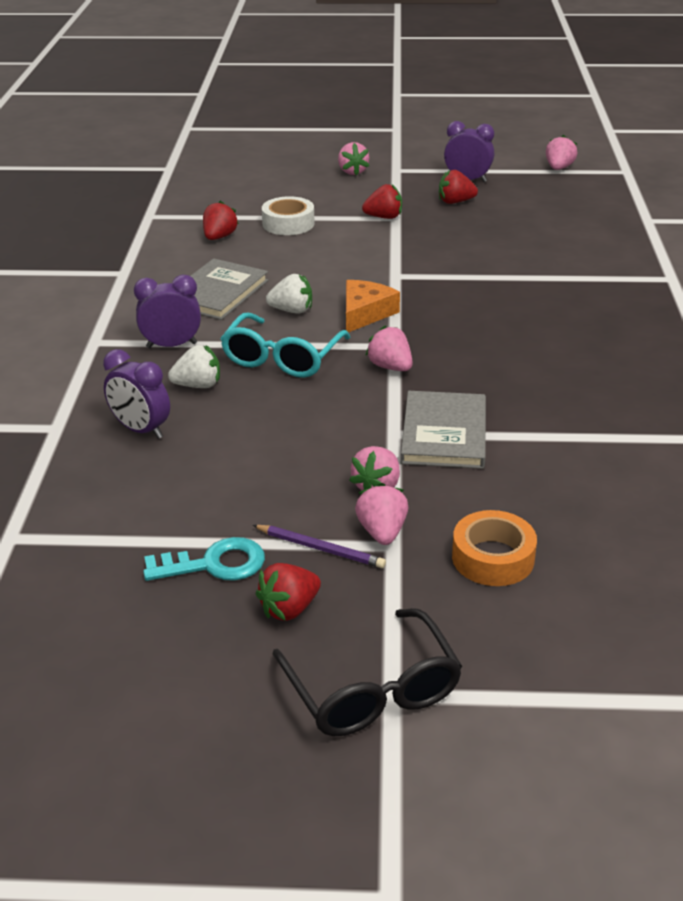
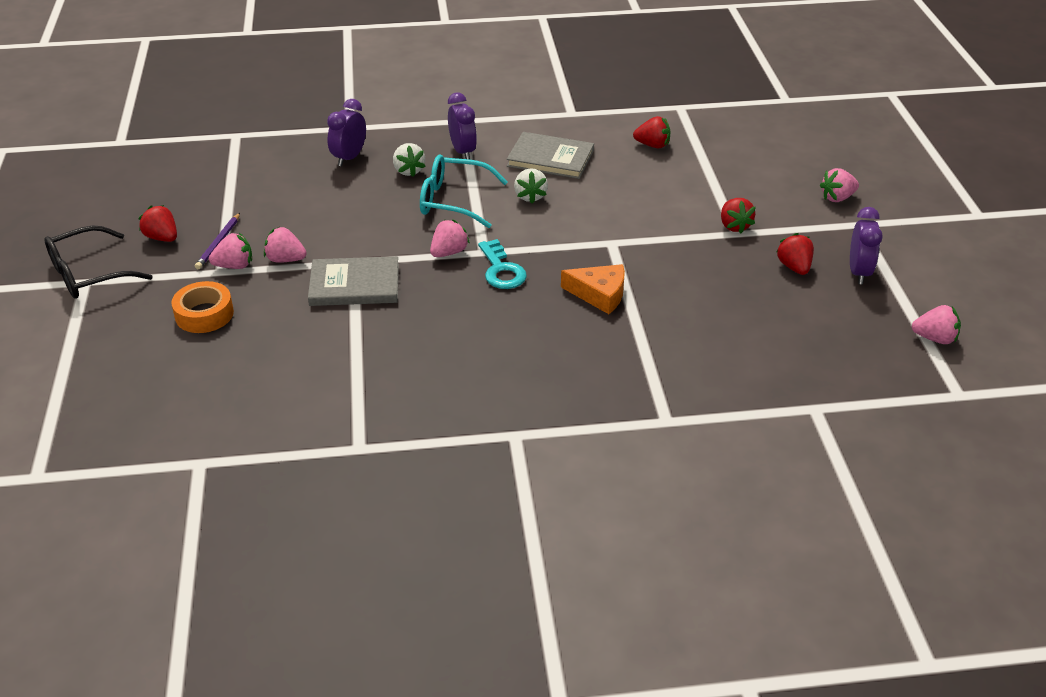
camera: 80 degrees right, 5 degrees up
turquoise key [143,537,265,581] -> turquoise key moved to [478,239,527,289]
white tape [262,196,315,235] -> none
orange cheese [346,280,400,332] -> orange cheese moved to [561,264,625,314]

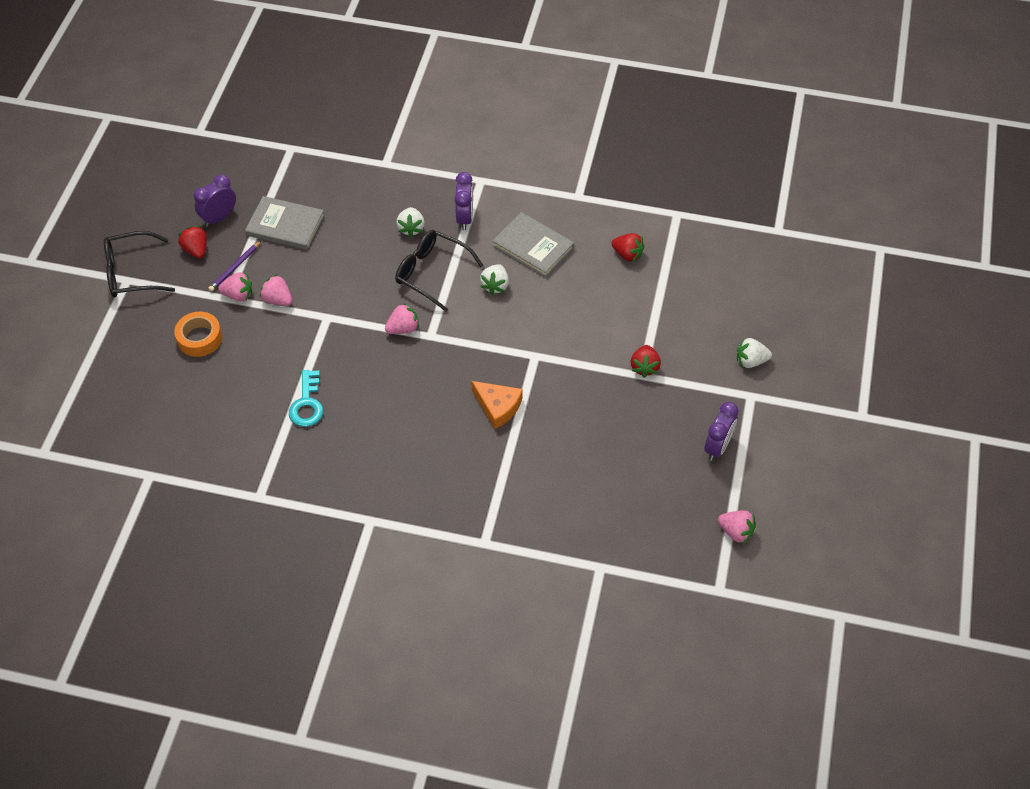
camera: 20 degrees right, 15 degrees up
grey book [308,256,399,306] -> grey book moved to [245,196,324,250]
purple clock [327,99,366,166] -> purple clock moved to [194,175,236,227]
turquoise glasses [420,155,508,228] -> black glasses [395,230,484,312]
turquoise key [478,239,527,289] -> turquoise key moved to [289,370,323,427]
red strawberry [776,233,814,275] -> none
pink strawberry [820,168,859,202] -> white strawberry [737,338,772,368]

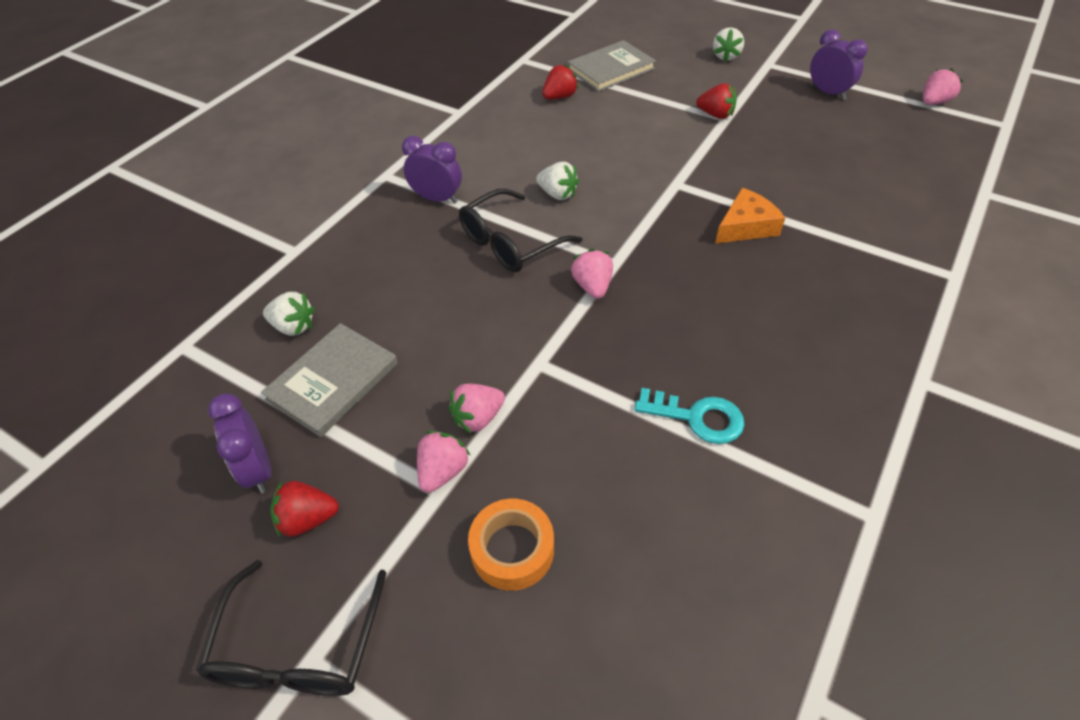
camera: 70 degrees left, 5 degrees down
purple pencil [208,240,262,292] -> none
white strawberry [396,207,425,237] -> white strawberry moved to [263,292,315,336]
grey book [492,212,574,277] -> grey book moved to [567,40,656,92]

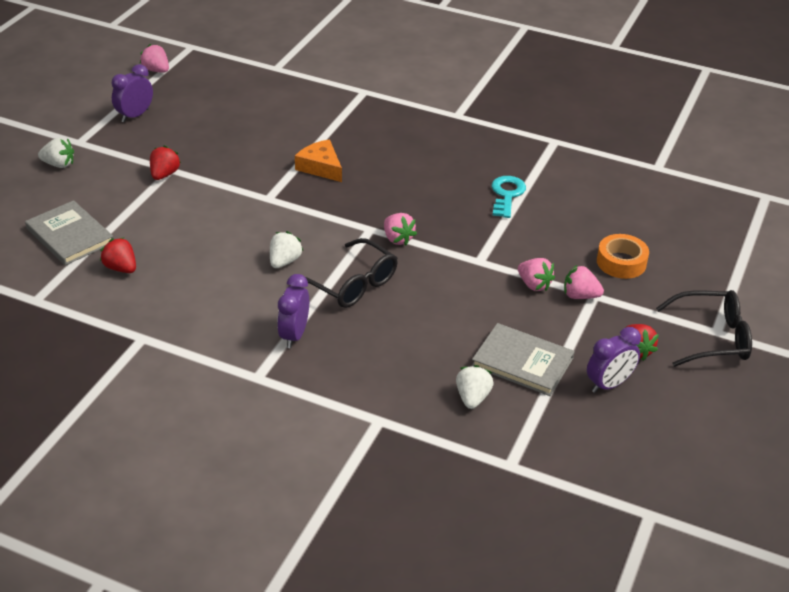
camera: 100 degrees left, 10 degrees down
pink strawberry [571,249,613,299] -> pink strawberry turned 105 degrees counterclockwise [384,213,417,245]

